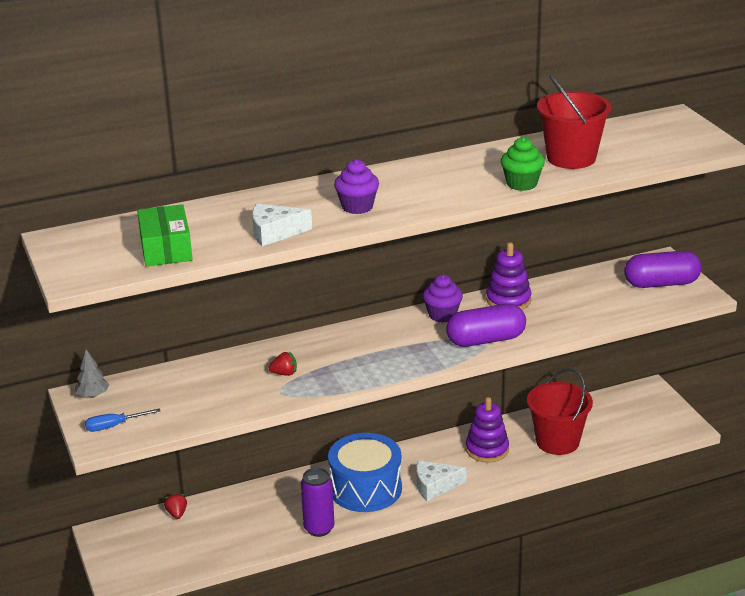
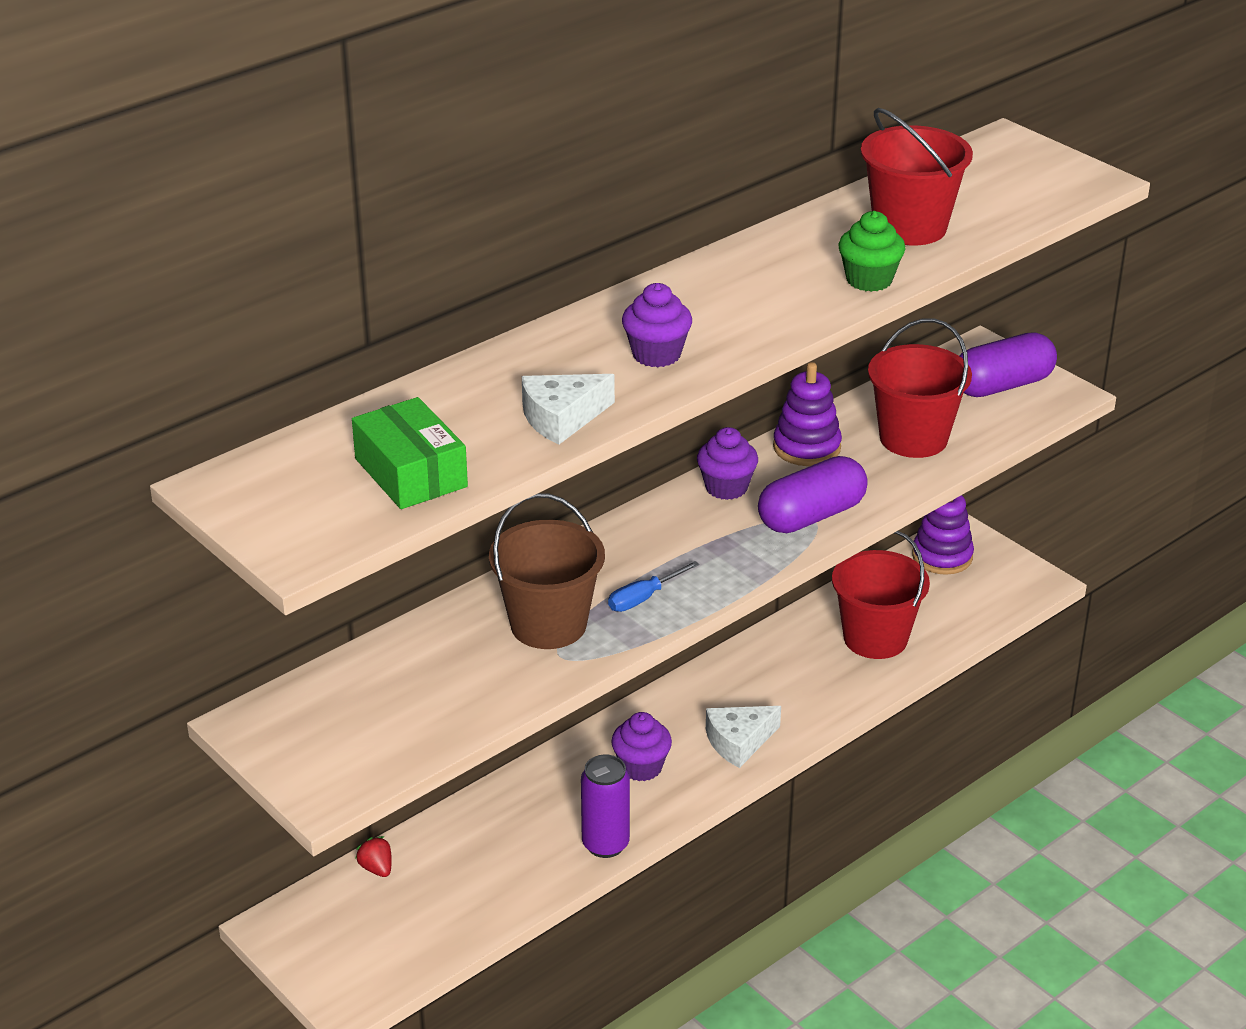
camera: 20 degrees left, 5 degrees up
grey tree [75,349,109,398] -> none
blue screwdriver [85,408,160,432] -> blue screwdriver moved to [608,561,699,612]
red strawberry [269,352,297,376] -> brown bucket [489,493,605,649]
blue drum [328,433,402,512] -> purple cupcake [611,712,672,781]
purple stacking toy [466,397,509,463] -> purple stacking toy moved to [912,495,974,575]
none -> red bucket [868,318,972,458]

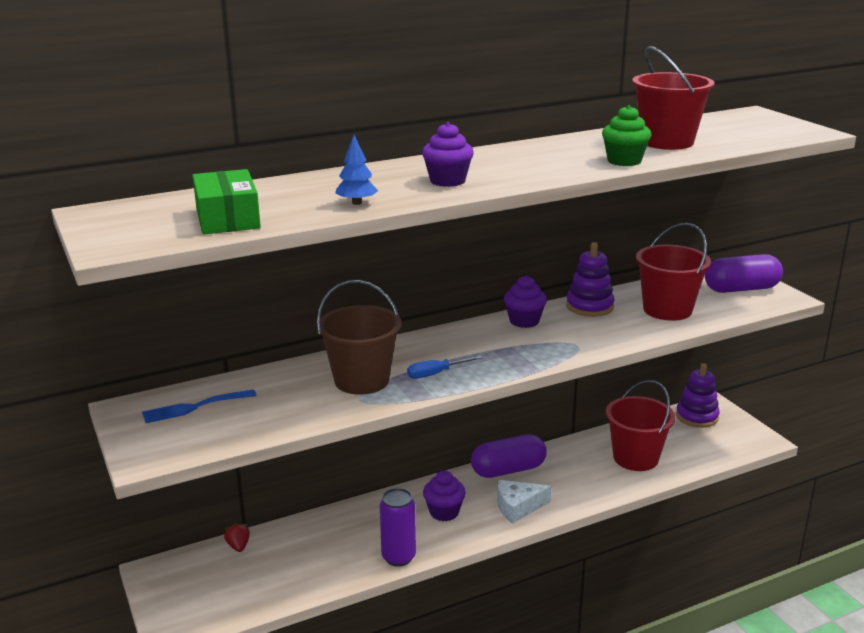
camera: 15 degrees right, 10 degrees down
white cheese [522,374,615,444] -> blue tree [335,135,378,205]
purple capsule [758,456,868,533] -> purple capsule moved to [471,434,547,478]
none -> blue fork [142,389,257,423]

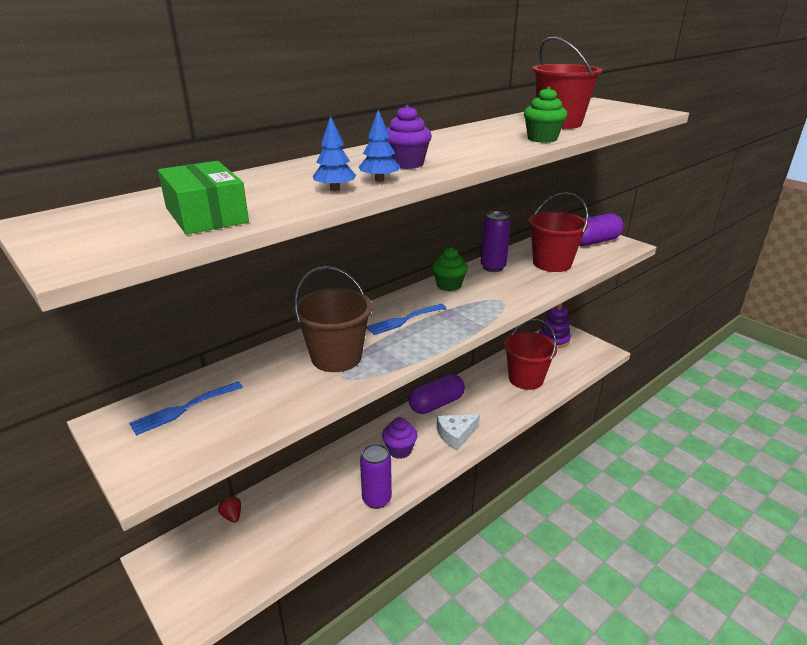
camera: 15 degrees left, 5 degrees up
blue screwdriver [407,355,483,379] -> none
purple cupcake [504,275,547,328] -> green cupcake [432,247,468,291]
purple stacking toy [566,242,615,317] -> purple can [481,211,511,272]
none -> blue tree [359,110,400,182]
none -> blue fork [366,304,446,335]

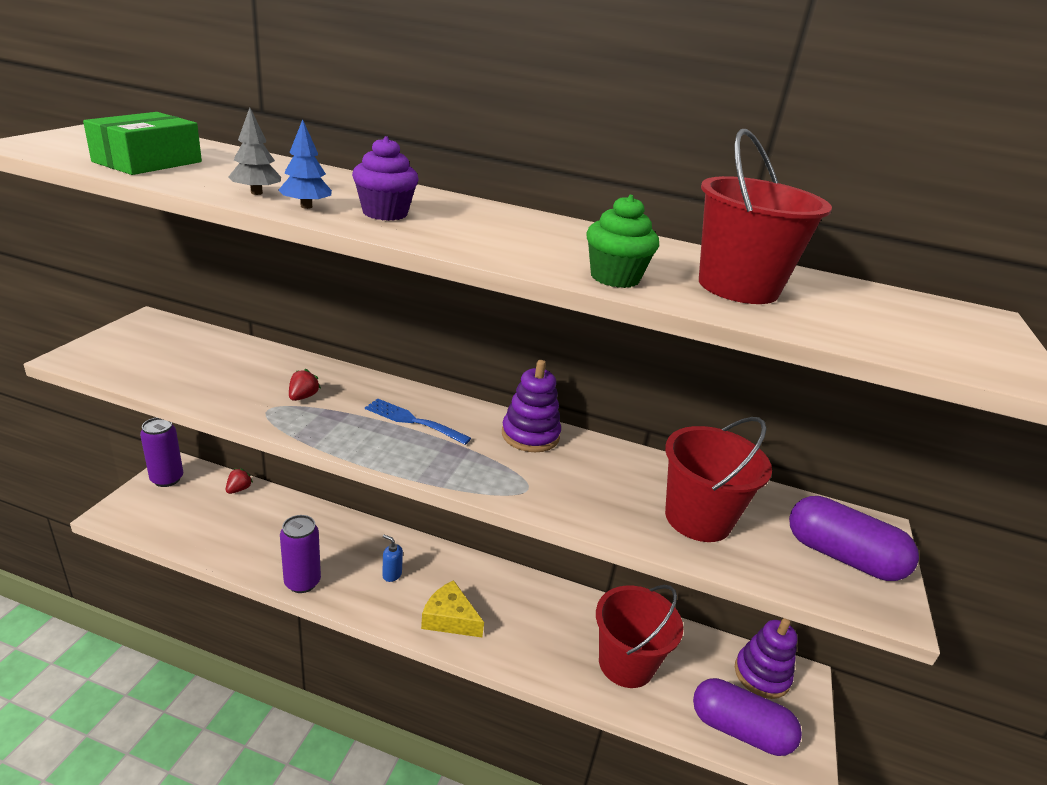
camera: 55 degrees right, 0 degrees up
blue fork [129,382,243,436] -> none
brown bucket [293,266,372,372] -> red strawberry [289,369,321,401]
blue tree [313,116,356,191] -> grey tree [229,108,281,195]
purple cupcake [382,417,418,459] -> blue soap dispenser [382,535,403,582]
purple capsule [408,374,465,414] -> purple capsule moved to [693,678,802,756]
green cupcake [432,247,468,291] -> purple stacking toy [502,360,561,452]
white cheese [437,414,480,450] -> yellow cheese [421,580,484,637]
purple can [481,211,511,272] -> purple can moved to [140,418,183,487]

